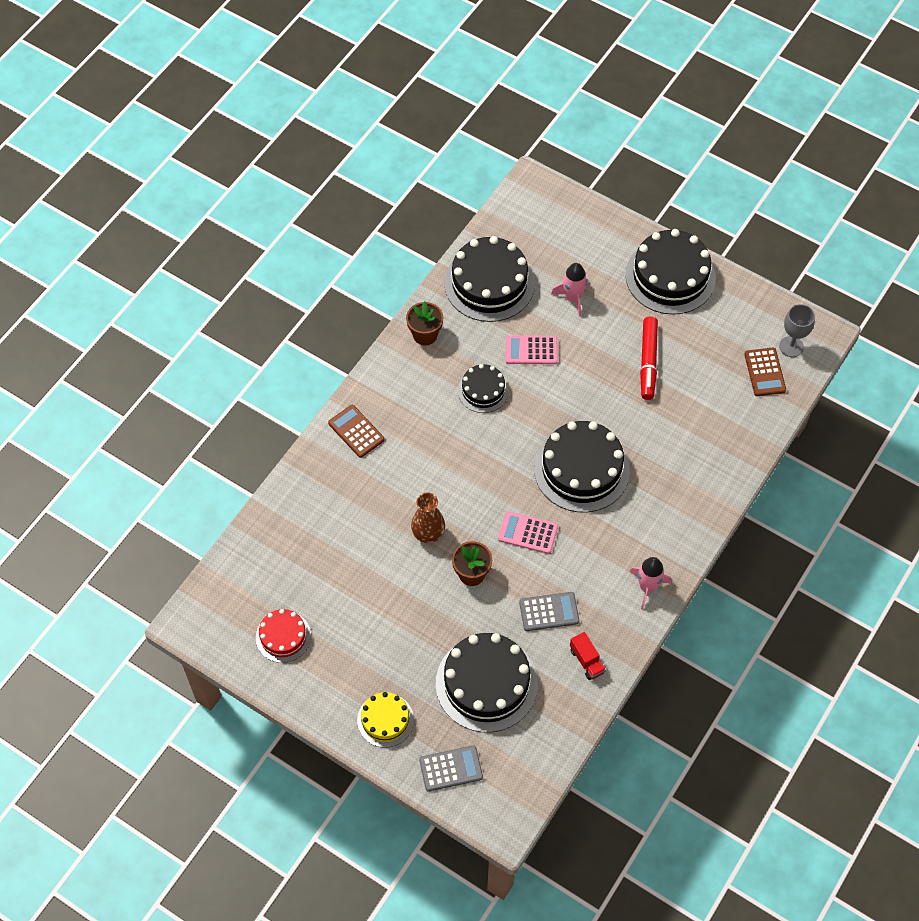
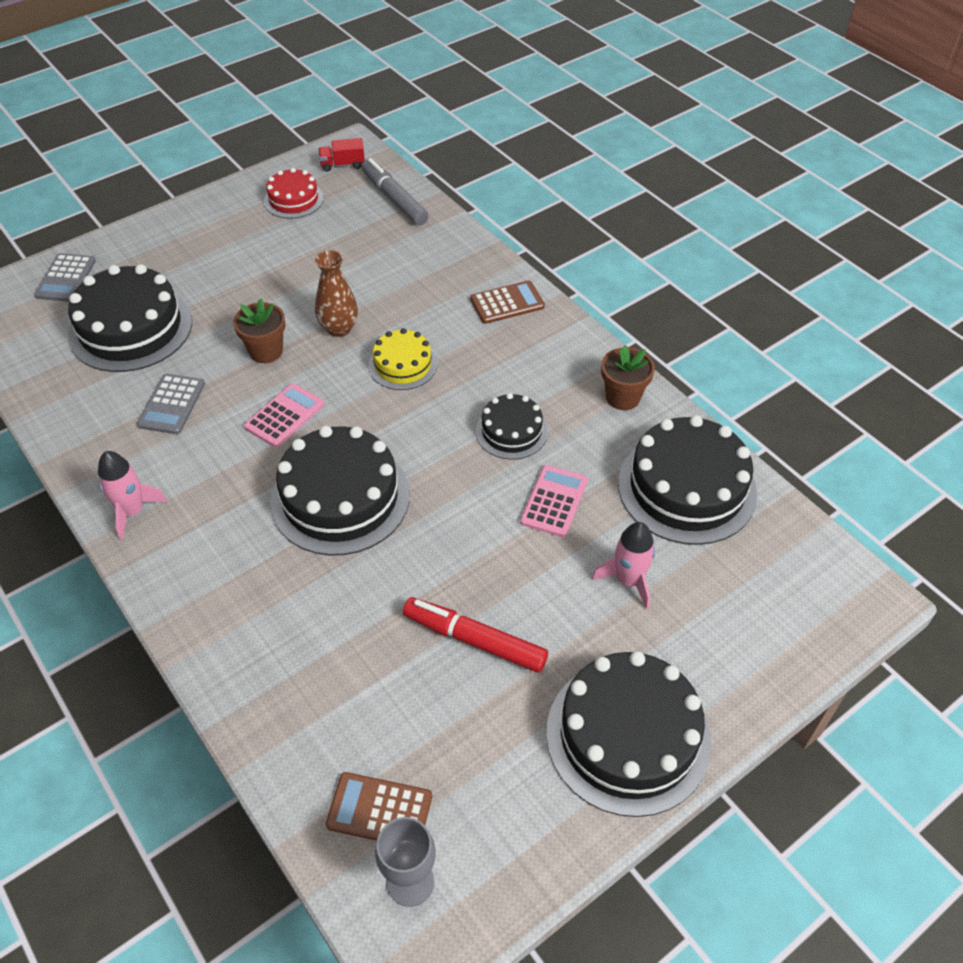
camera: 110 degrees right, 10 degrees down
yellow cake [357,692,414,748] -> yellow cake moved to [369,328,437,390]
red truck [570,632,606,680] -> red truck moved to [319,138,365,172]
none -> grey marker [362,158,429,226]

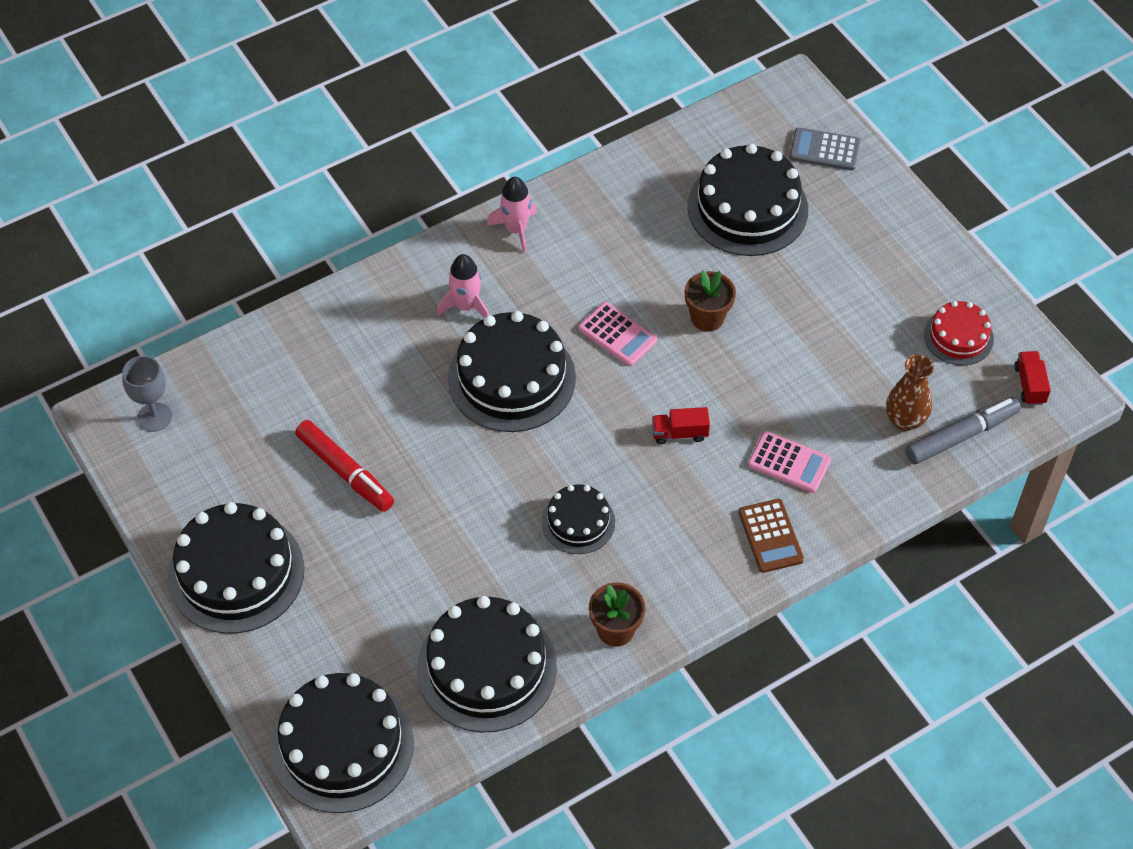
camera: 95 degrees right, 5 degrees up
grey calculator [137,374,205,434] -> none
brown vase [315,250,358,337] -> brown vase moved to [886,355,934,431]
brown calculator [326,772,432,841] -> none
yellow cake [369,328,437,390] -> red truck [652,407,710,444]
red marker [403,597,548,673] -> red marker turned 105 degrees clockwise [295,420,394,512]
pink calculator [520,465,588,537] -> pink calculator moved to [748,431,831,493]
pink rocket [592,522,655,609] -> pink rocket moved to [437,254,489,318]
none -> black cake [270,673,414,813]

